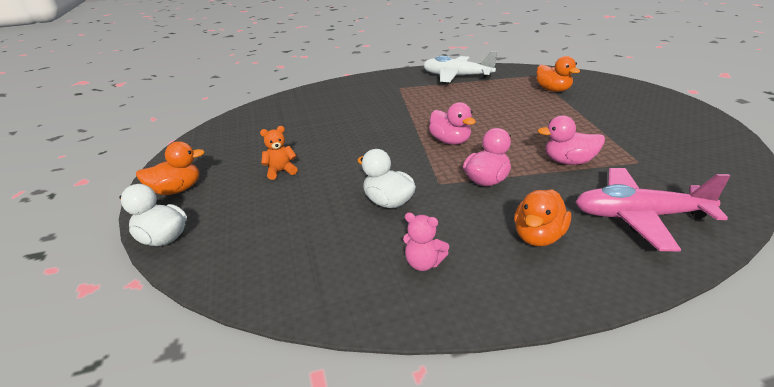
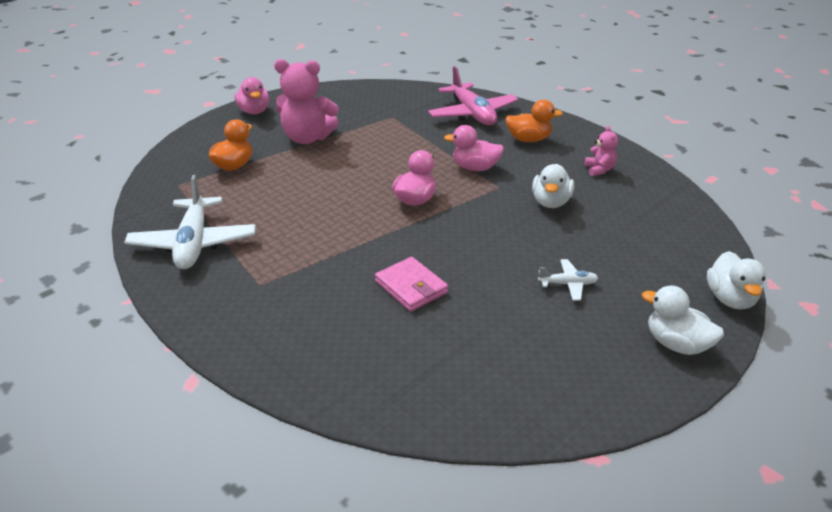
camera: 120 degrees left, 5 degrees up
orange duck [136,141,205,195] -> white duck [642,285,724,355]
orange teddy bear [260,126,298,180] -> white plane [538,259,598,301]
pink duck [538,115,605,165] -> pink duck moved to [235,77,269,114]
none -> pink teddy bear [274,59,339,144]
none -> pink wallet [375,257,448,312]

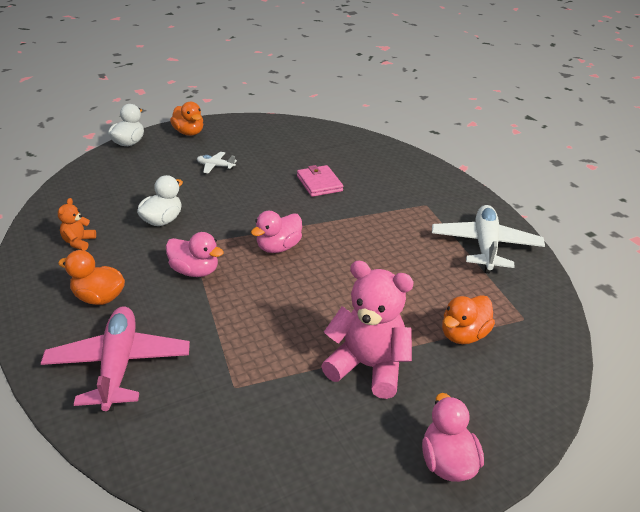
camera: 165 degrees left, 0 degrees up
pink teddy bear [585,126,618,176] -> orange teddy bear [58,198,96,251]
white duck [642,285,724,355] -> orange duck [170,102,203,136]

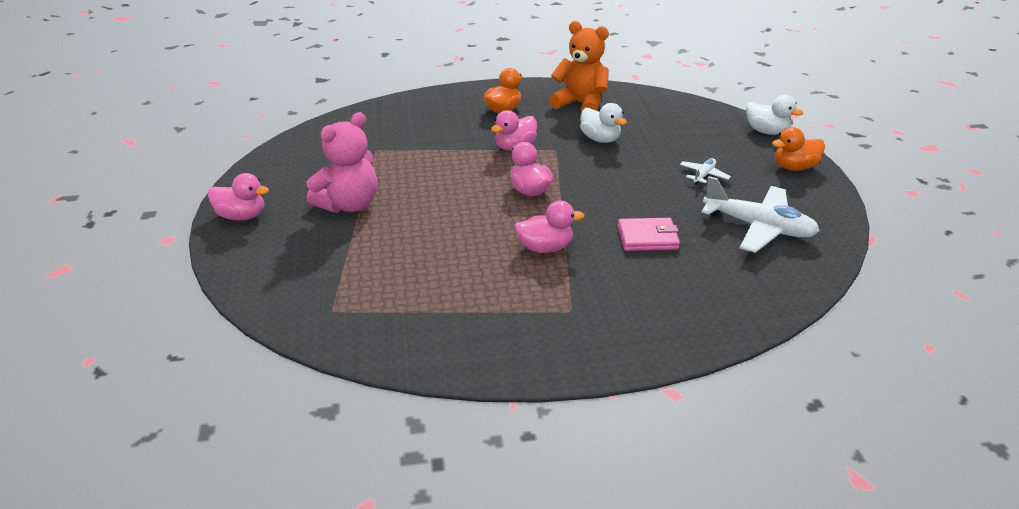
camera: 110 degrees right, 0 degrees up
pink plane [41,306,190,411] -> none
orange teddy bear [58,198,96,251] -> orange teddy bear [549,21,609,112], size x2.06
white plane [432,205,545,274] -> white plane moved to [701,176,820,253]
orange duck [442,295,495,344] -> none
none -> pink duck [514,201,585,253]

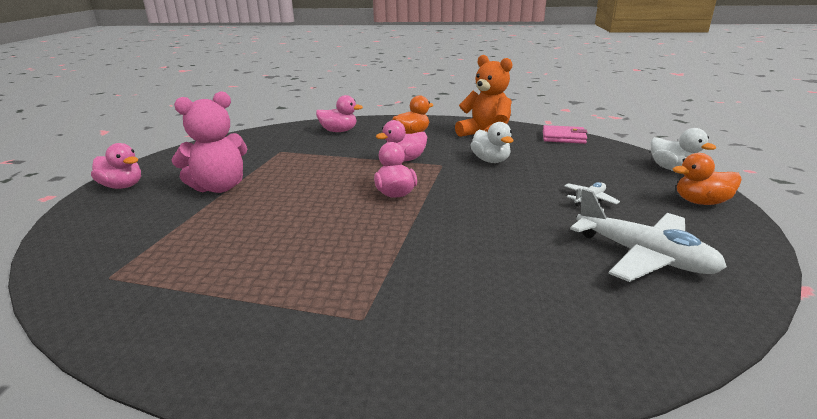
camera: 15 degrees right, 10 degrees down
pink duck [514,201,585,253] -> pink duck moved to [316,95,363,132]
pink wallet [618,218,680,251] -> pink wallet moved to [543,125,588,144]

